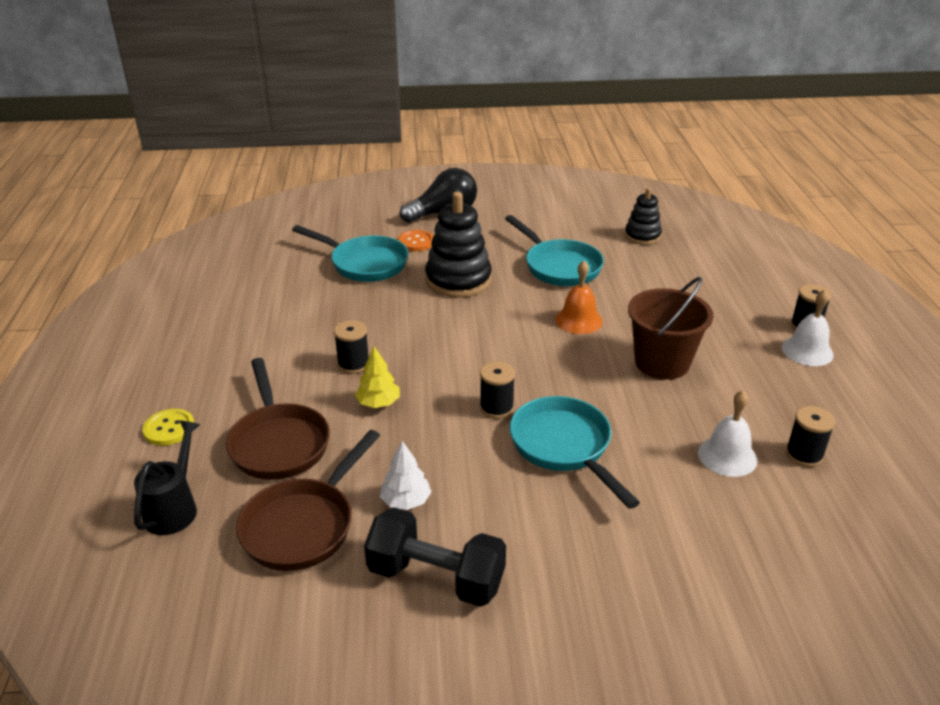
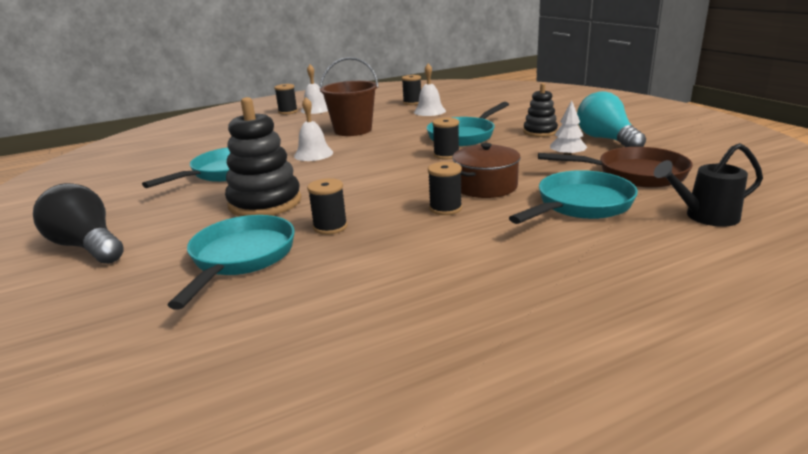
camera: 110 degrees left, 10 degrees down
yellow button [142,409,194,446] -> none
brown pan [226,358,330,480] -> turquoise pan [509,170,638,224]
yellow tree [355,346,400,408] -> brown pot [453,143,521,198]
black dumbbell [364,507,506,607] -> turquoise light bulb [577,91,646,147]
orange button [398,230,433,251] -> none
orange bell [555,261,603,334] -> white bell [294,97,333,161]
black stacking toy [625,188,662,245] -> black stacking toy moved to [523,83,558,137]
none -> black spool [307,178,348,235]

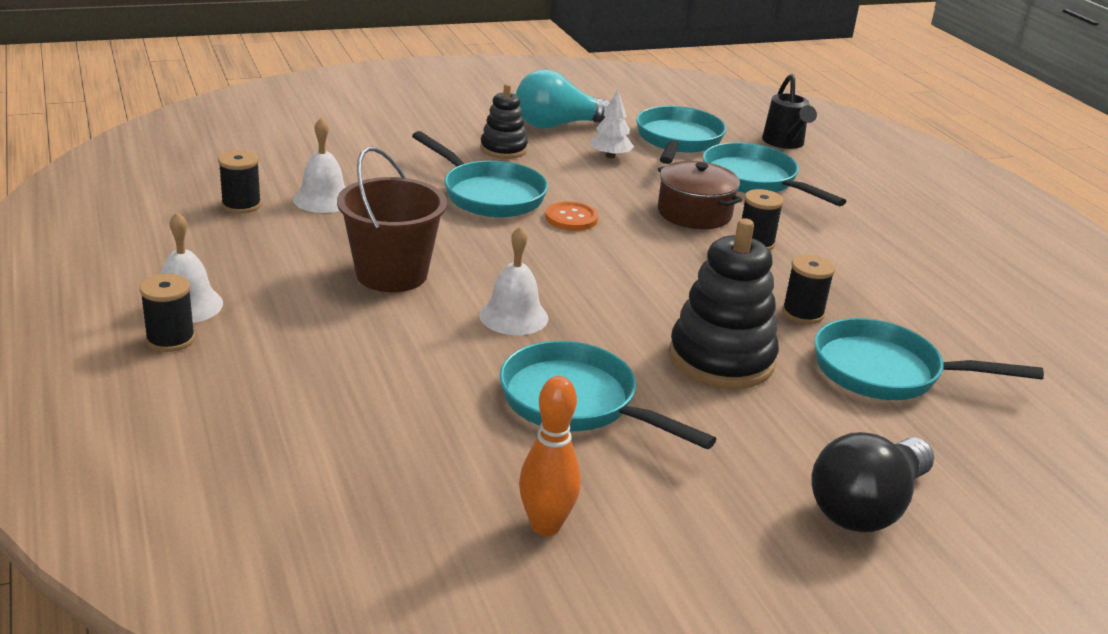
camera: 90 degrees left, 5 degrees up
black spool [432,118,459,160] -> orange button [545,201,598,231]
brown pan [538,147,693,188] -> turquoise pan [636,106,726,164]
none -> orange bowling pin [519,376,581,536]

